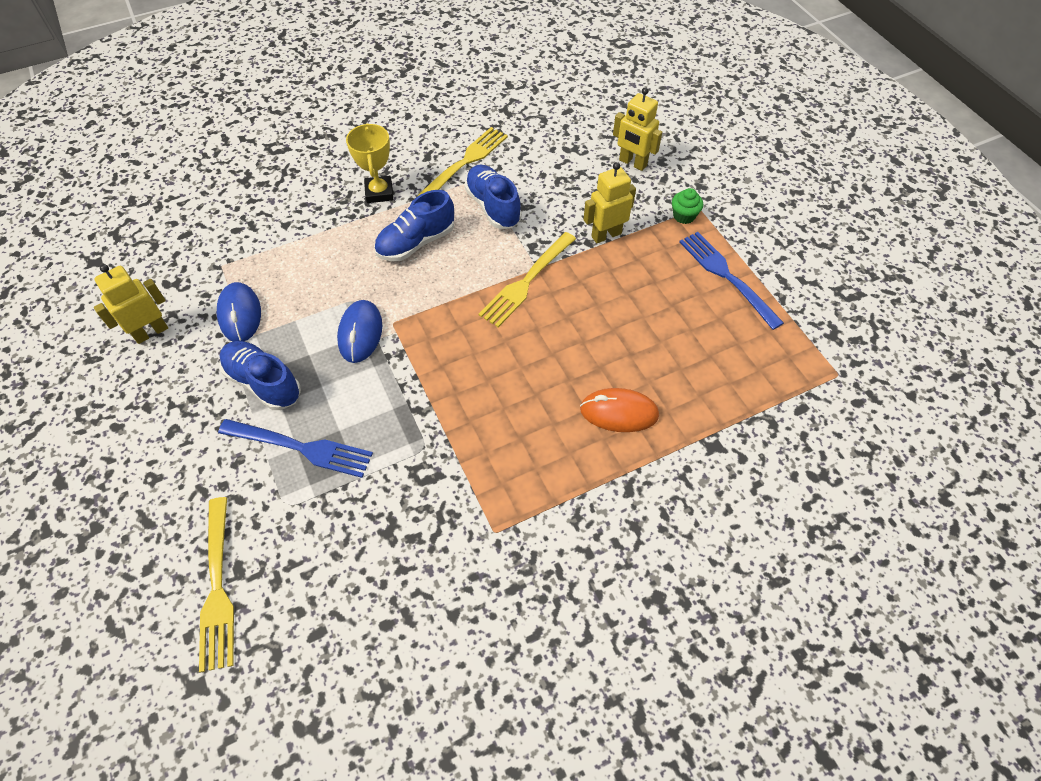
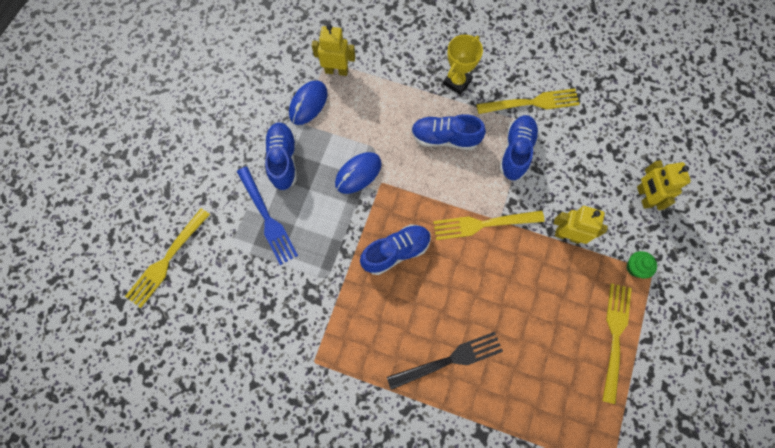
camera: 45 degrees right, 15 degrees up
yellow robot [94,264,168,344] -> yellow robot moved to [312,24,355,76]
orange mouse [580,388,659,432] -> black fork [387,332,503,390]
blue fork [679,232,784,330] -> yellow fork [602,283,632,404]
none -> blue shoe [360,224,431,275]

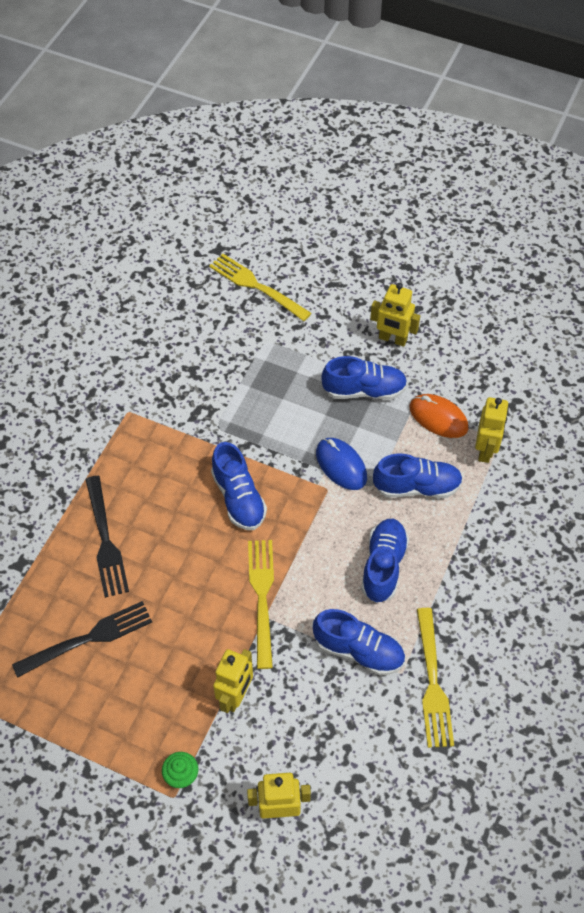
camera: 95 degrees right, 15 degrees down
blue fork [237,166,298,265] -> none
blue mouse [289,81,328,125] -> orange mouse [409,394,468,438]
yellow trophy [443,35,483,95] -> none
yellow fork [602,283,632,404] -> none
none -> black fork [12,601,152,678]
none -> yellow robot [370,283,420,347]
none -> blue shoe [373,453,463,498]

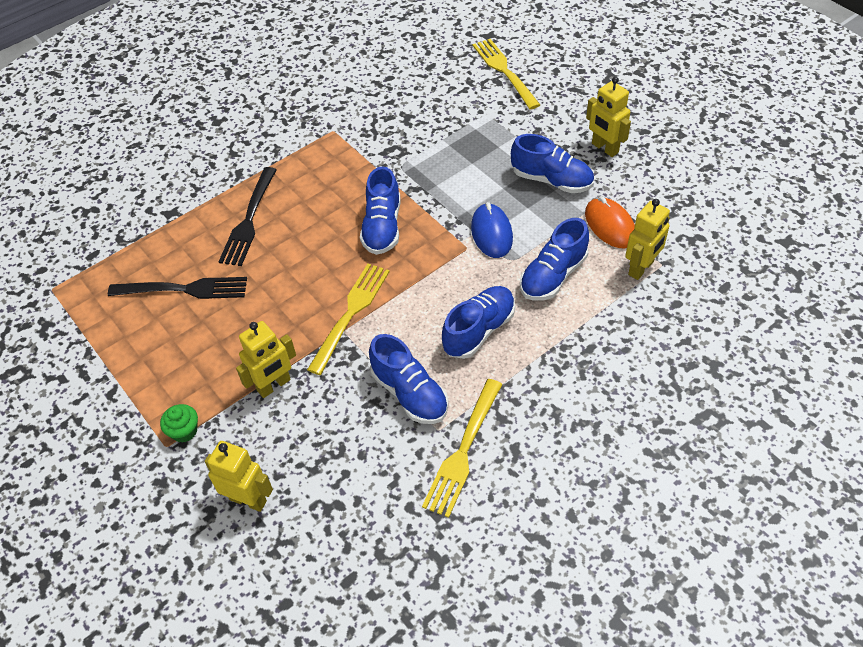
camera: 30 degrees right, 5 degrees down
blue shoe [373,453,463,498] -> blue shoe turned 105 degrees clockwise [520,218,589,301]

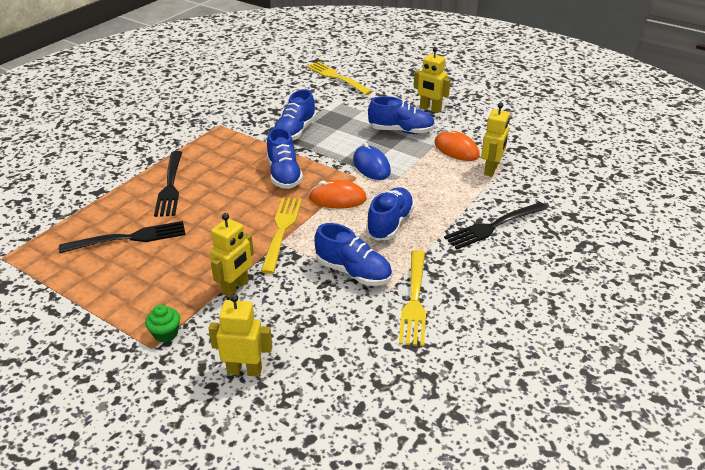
camera: 20 degrees left, 15 degrees down
blue shoe [520,218,589,301] -> blue shoe moved to [274,89,316,140]
none -> orange mouse [309,180,367,208]
none -> black fork [444,202,547,249]

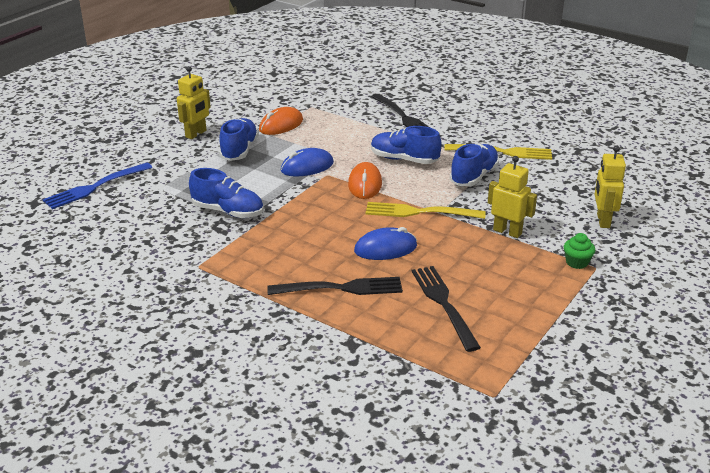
camera: 90 degrees left, 5 degrees down
blue shoe [267,127,303,189] -> none
yellow fork [307,62,373,95] -> blue fork [43,163,152,209]
yellow robot [481,102,510,176] -> none
none -> blue mouse [354,227,417,260]

